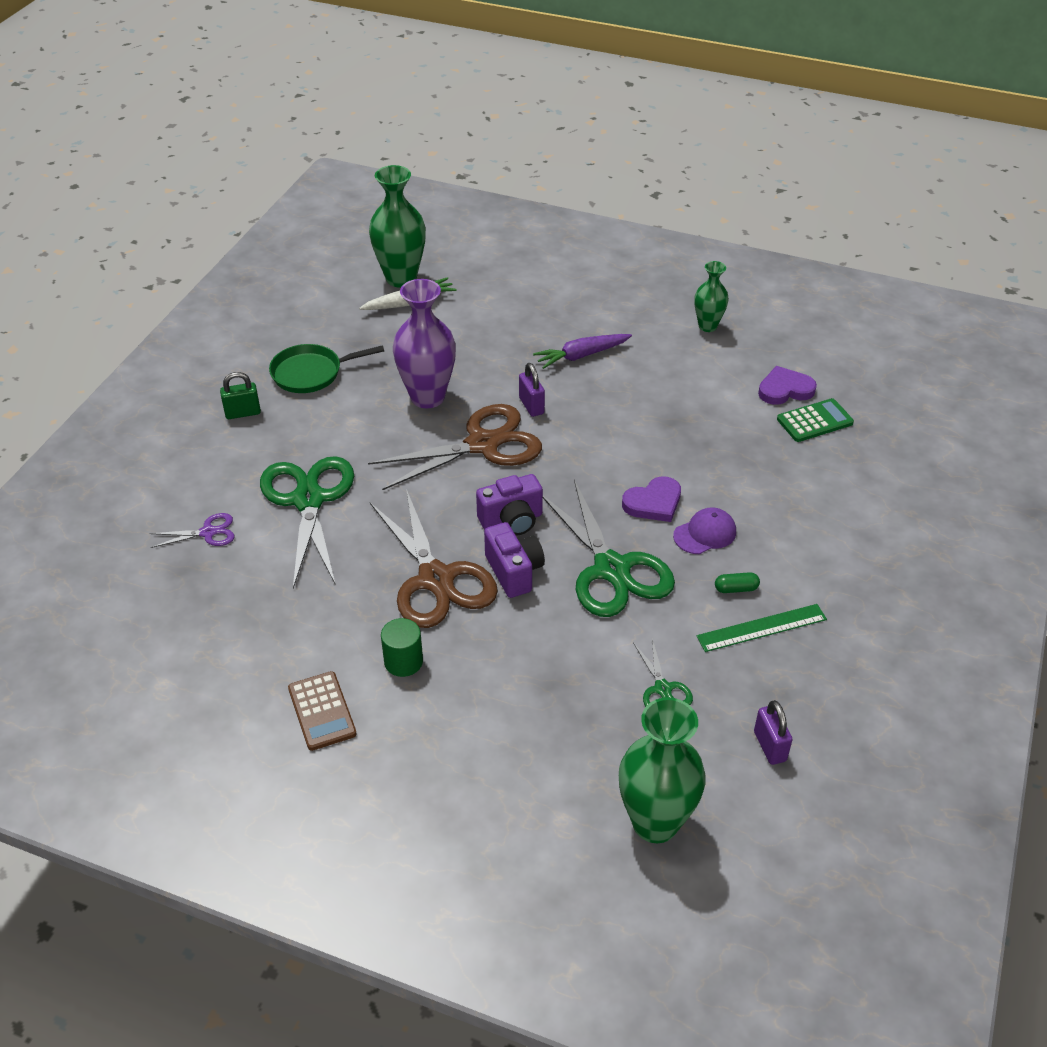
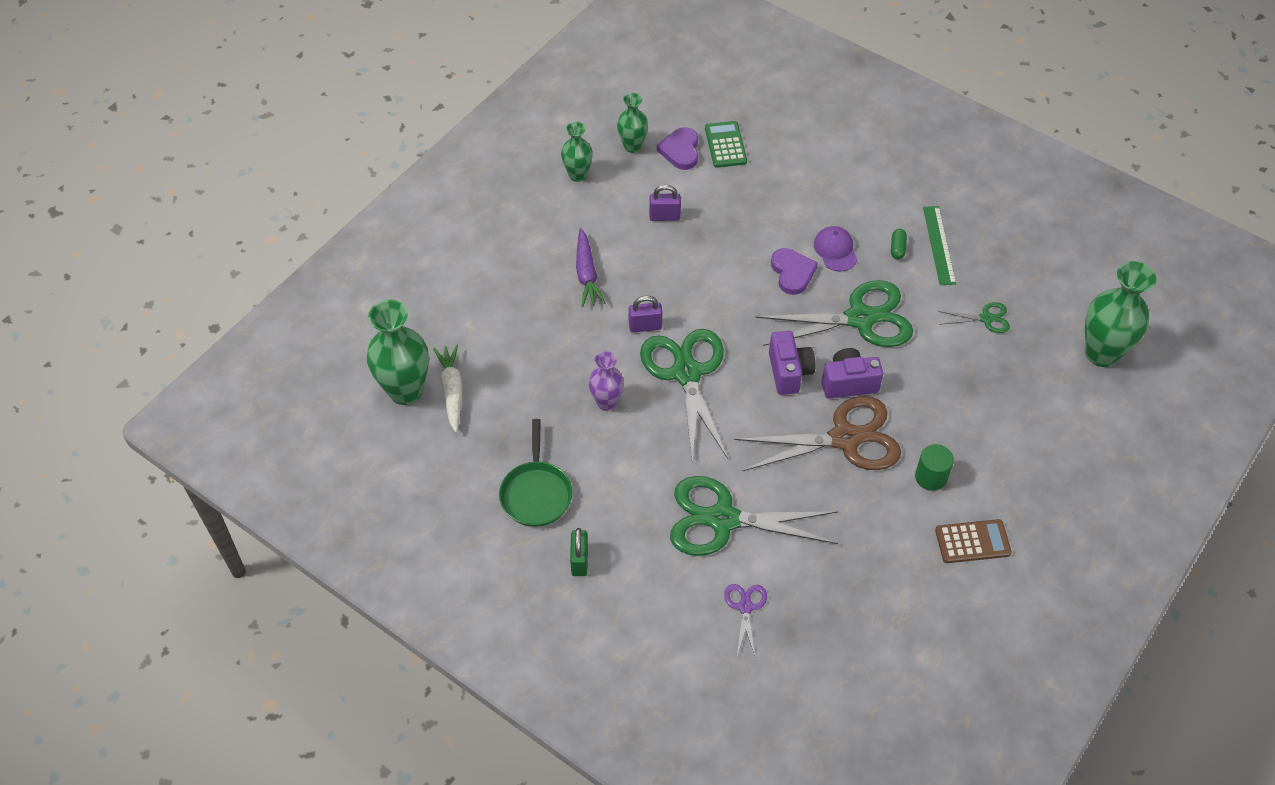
camera: 75 degrees left, 10 degrees up
brown scissors [368,404,542,490] -> green scissors [640,329,728,461]
purple vase [393,279,456,408] -> purple vase [589,351,624,411], size x0.58
purple padlock [754,700,793,765] -> purple padlock moved to [649,185,681,221]
none -> green vase [617,93,648,153]

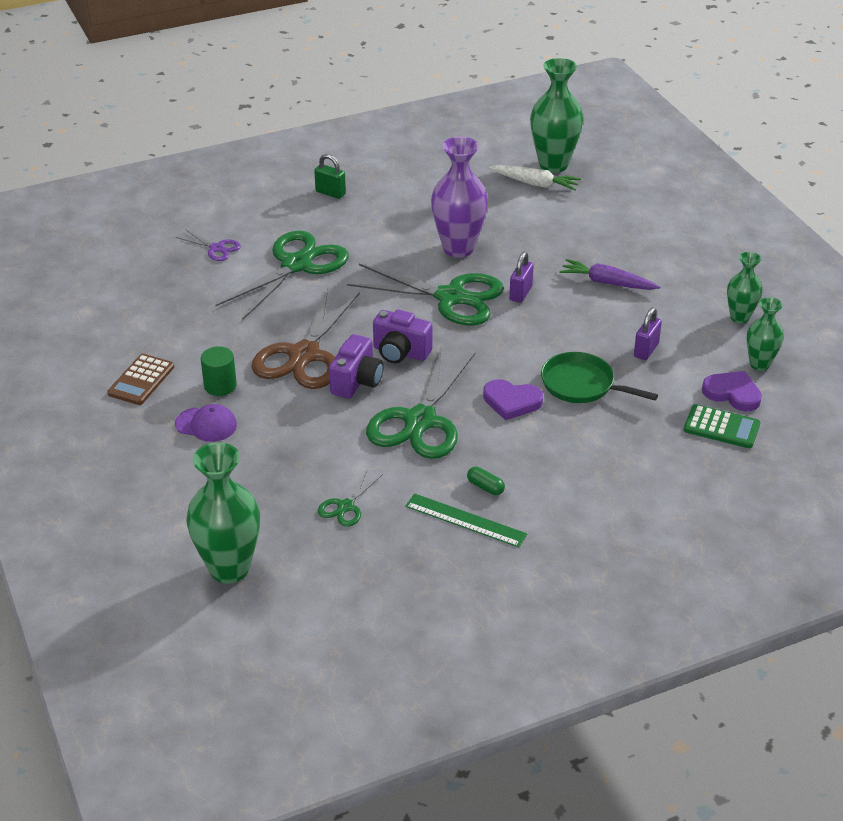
camera: 120 degrees right, 15 degrees down
green pan [499,419,572,527] -> green pan moved to [541,352,658,403]
purple vase [589,351,624,411] -> purple vase [431,137,488,258], size x1.72
purple cap [814,226,858,271] -> purple cap moved to [175,404,237,442]

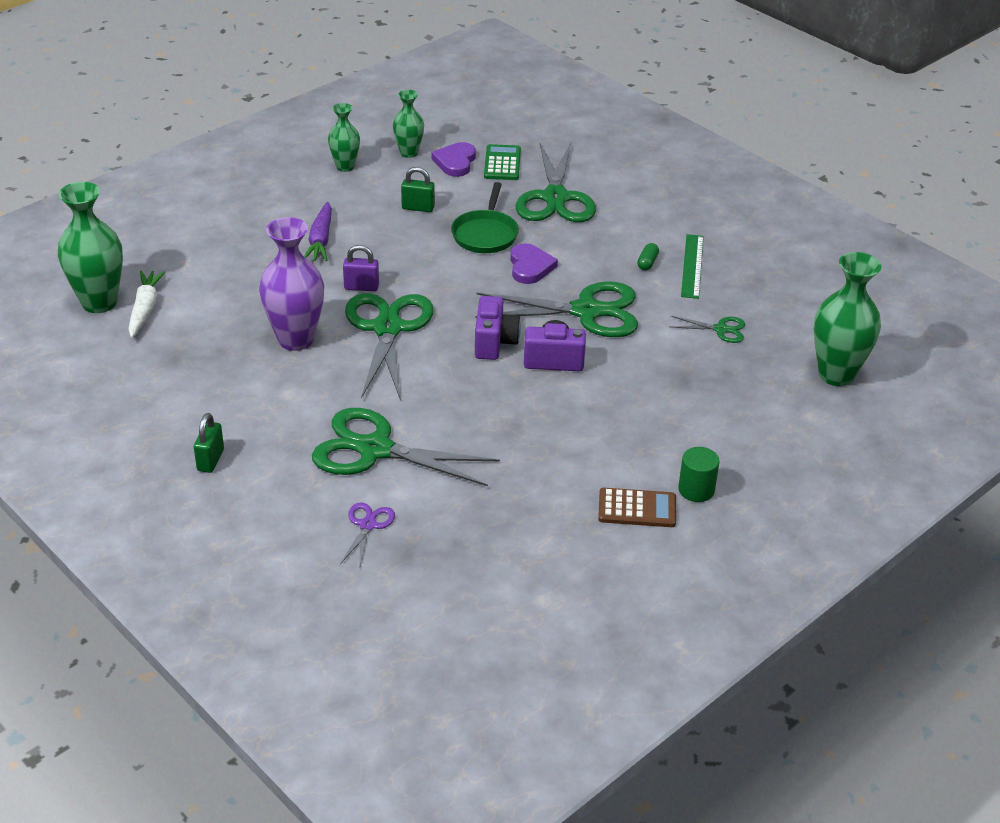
camera: 110 degrees left, 0 degrees up
purple cap [175,404,237,442] -> none
green cylinder [201,346,237,396] -> green cylinder moved to [678,447,719,502]
brown scissors [251,288,360,389] -> none
purple padlock [634,308,662,360] -> green padlock [401,167,435,212]
none -> green scissors [516,143,596,222]

